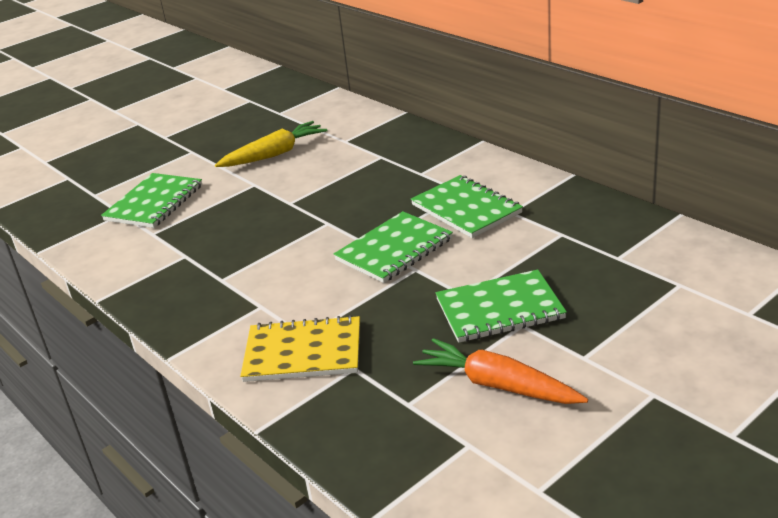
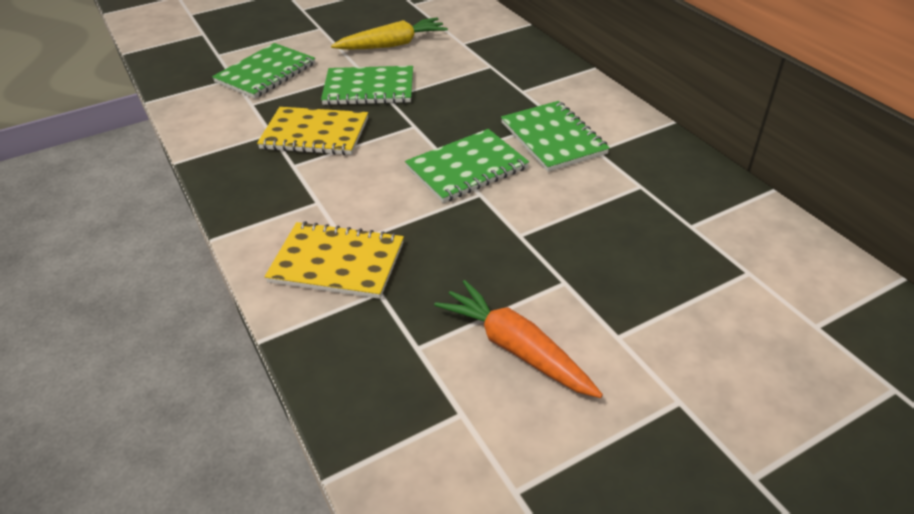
camera: 10 degrees right, 10 degrees up
green notebook [435,269,567,343] -> green notebook moved to [321,66,413,105]
none -> yellow notebook [257,107,368,155]

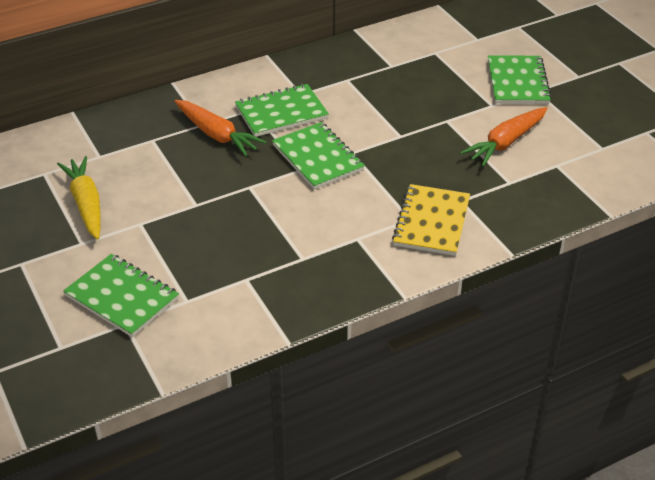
camera: 90 degrees left, 0 degrees up
yellow notebook [257,107,368,155] -> none
green notebook [321,66,413,105] -> green notebook moved to [488,55,552,104]
none -> orange carrot [174,100,266,156]

